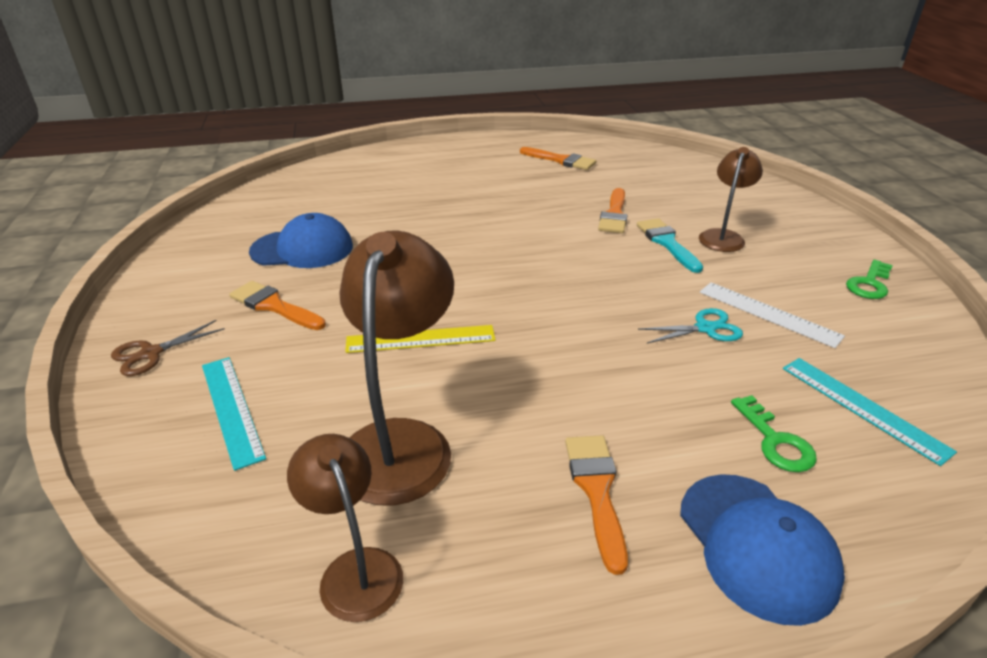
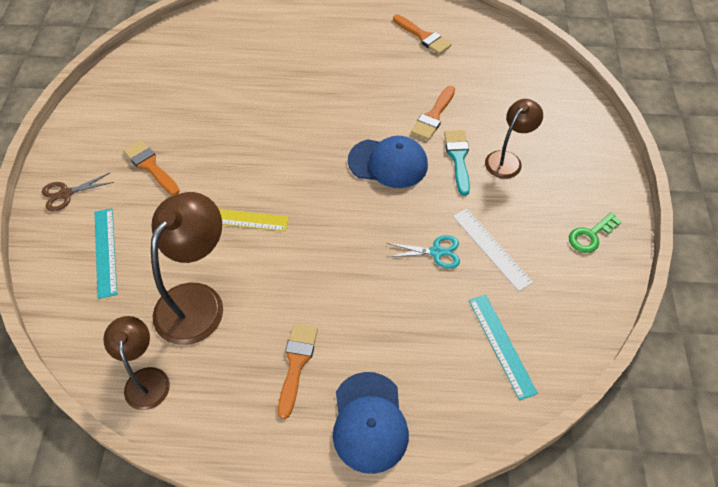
camera: 15 degrees right, 20 degrees up
blue cap [249,213,353,268] -> blue cap moved to [348,136,428,188]
green key [731,395,817,472] -> none

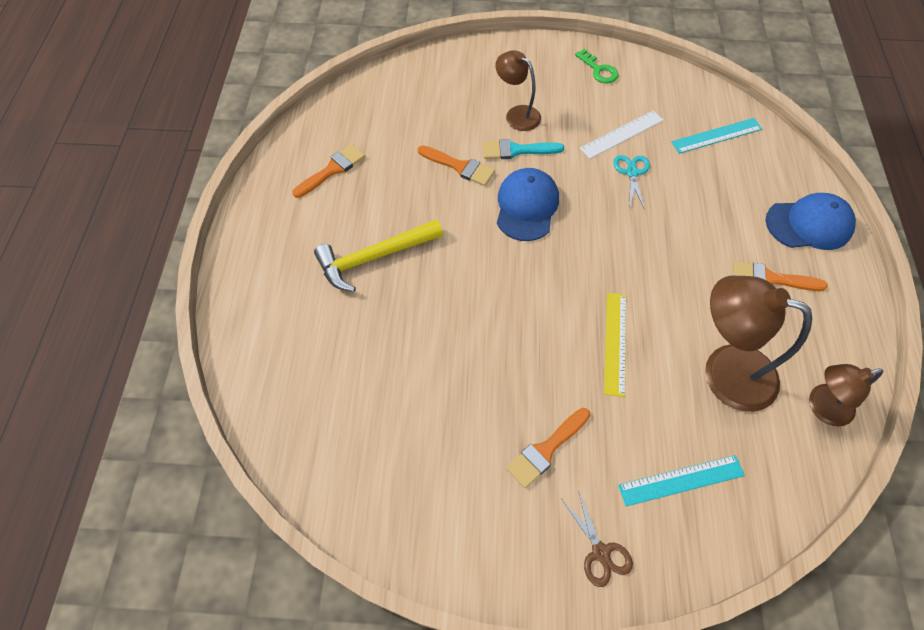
camera: 90 degrees left, 5 degrees up
none -> yellow hammer [314,219,443,292]

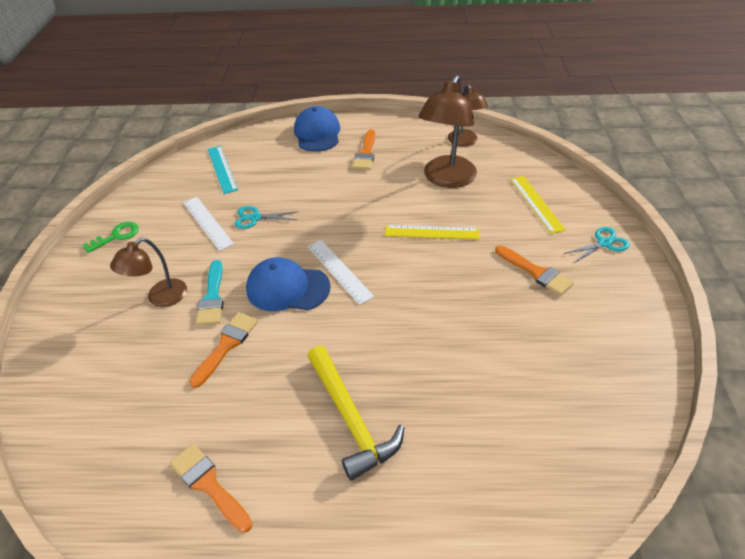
camera: 90 degrees left, 15 degrees down
brown scissors [562,490,633,587] -> turquoise scissors [564,227,630,263]
turquoise ruler [618,455,745,506] -> yellow ruler [510,176,566,234]
none -> white ruler [308,240,374,305]

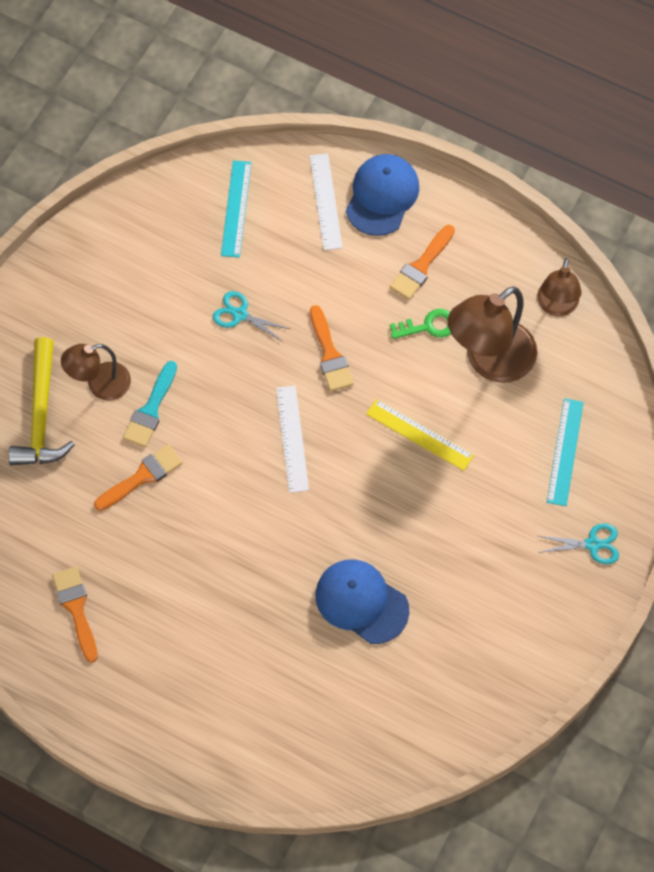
camera: 25 degrees right, 20 degrees up
green key [83,222,139,253] -> green key moved to [390,309,451,339]
white ruler [183,197,234,251] -> white ruler moved to [310,153,343,250]
blue cap [246,257,330,311] -> blue cap moved to [315,559,409,644]
yellow hammer [308,346,404,481] -> yellow hammer moved to [8,337,75,465]
orange brush [495,245,574,296] -> orange brush moved to [310,305,354,391]
yellow ruler [510,176,566,234] -> turquoise ruler [547,398,584,506]

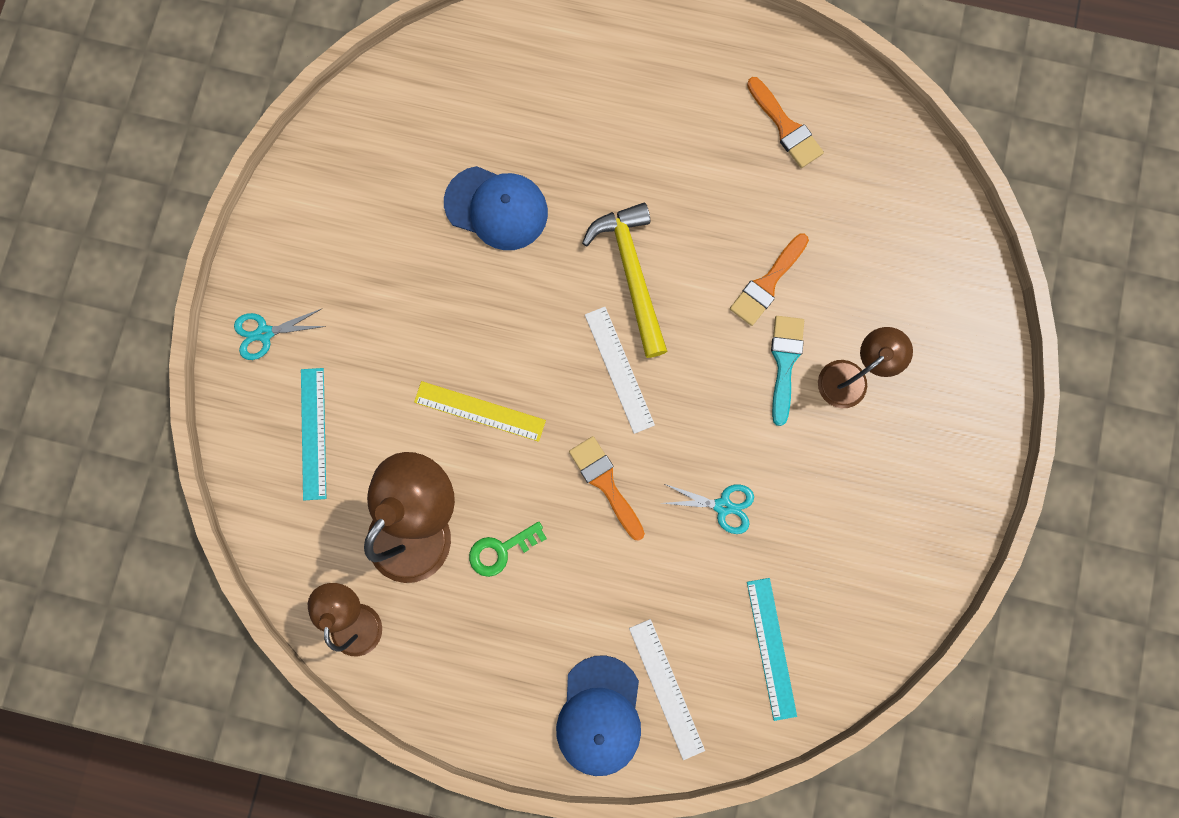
camera: 165 degrees right, 15 degrees up
yellow hammer [8,337,75,465] -> yellow hammer moved to [582,203,668,358]
orange brush [390,225,455,300] -> none

